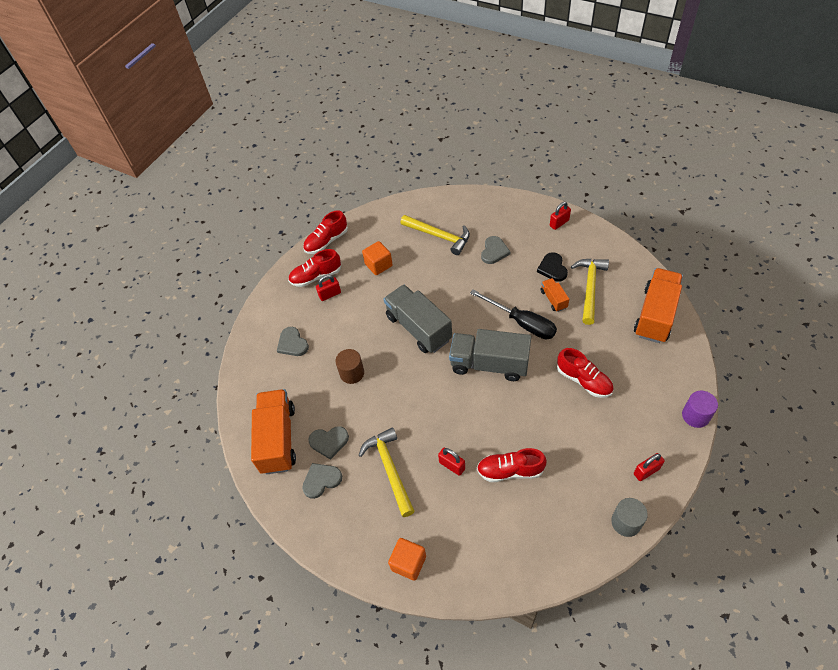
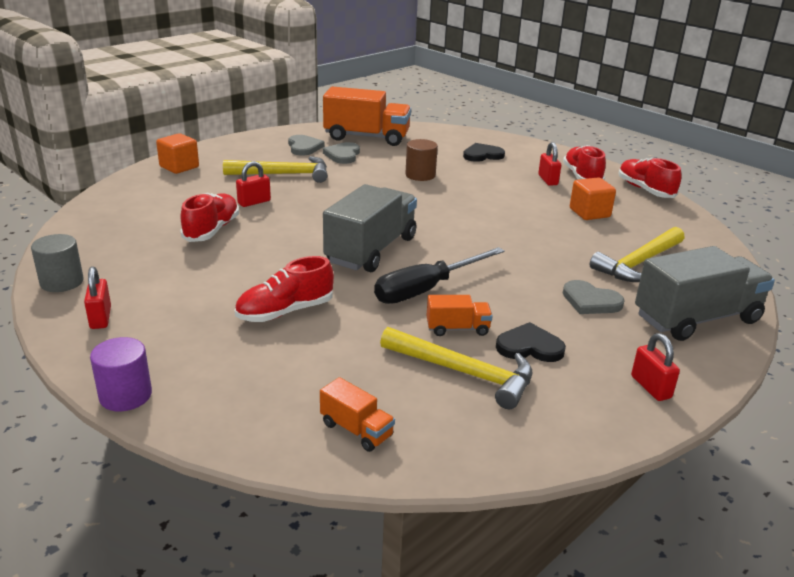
camera: 100 degrees right, 25 degrees down
grey heart [277,327,309,356] -> black heart [463,143,505,162]
grey truck [384,285,452,353] -> grey truck moved to [635,246,775,341]
orange truck [634,268,683,343] -> orange truck [320,377,395,452], size x0.47

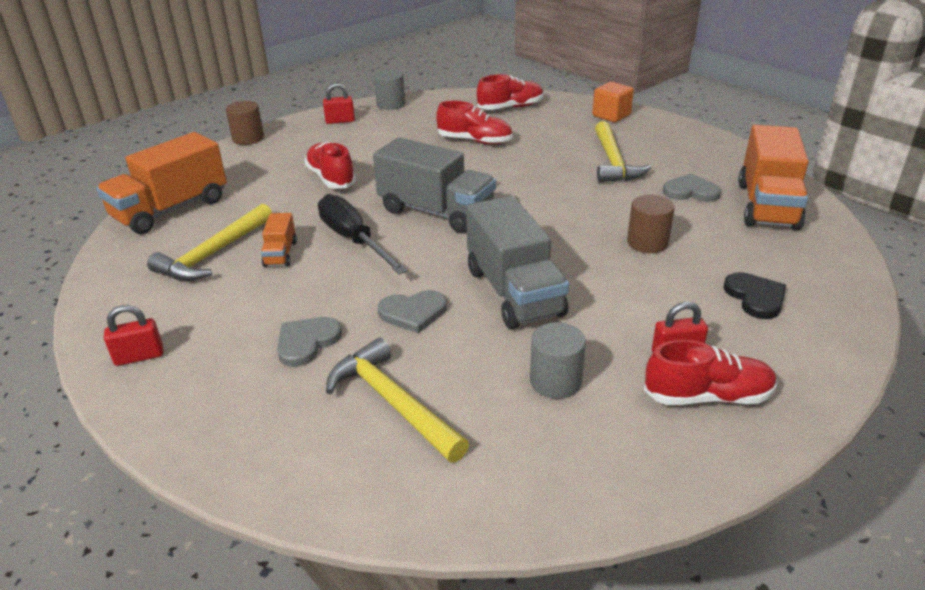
camera: 95 degrees right, 5 degrees up
purple cylinder [90,337,152,411] -> brown cylinder [226,101,264,145]
red padlock [236,161,271,207] -> none
grey heart [288,135,325,156] -> grey heart moved to [378,290,447,333]
orange truck [320,377,395,452] -> orange truck [96,132,227,234], size x2.12
black heart [496,322,566,362] -> none
orange cube [570,177,616,220] -> grey cylinder [530,322,586,399]
red shoe [618,157,681,198] -> red shoe moved to [477,74,544,110]
grey truck [635,246,775,341] -> grey truck moved to [466,196,569,329]

